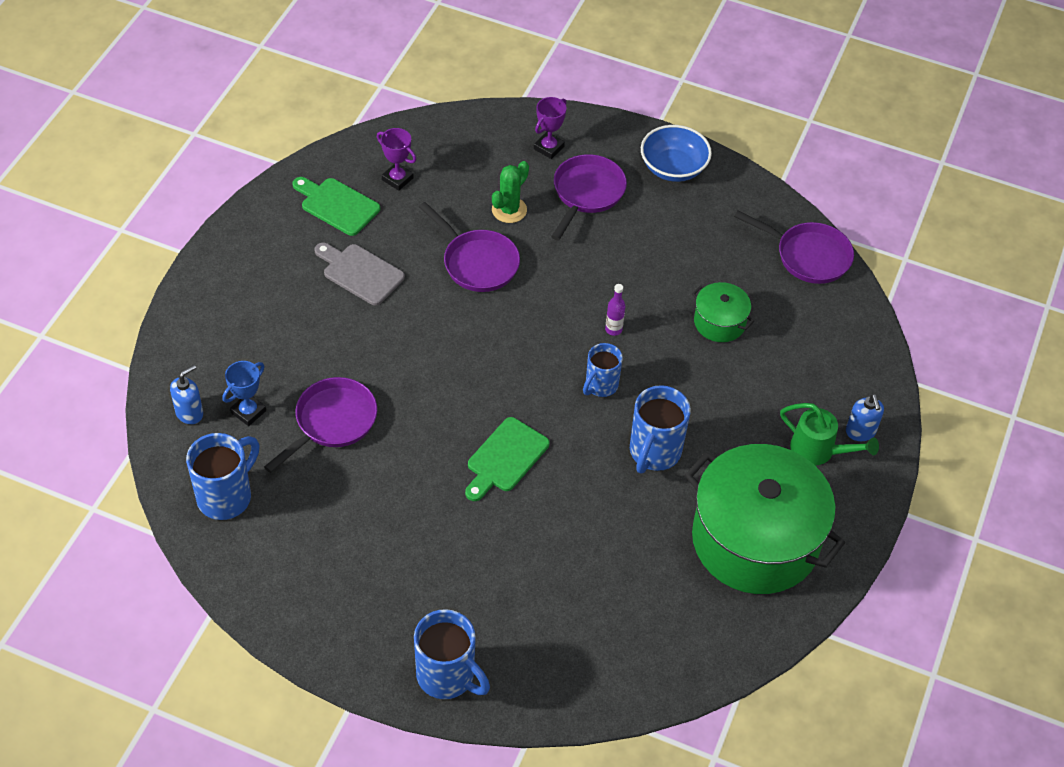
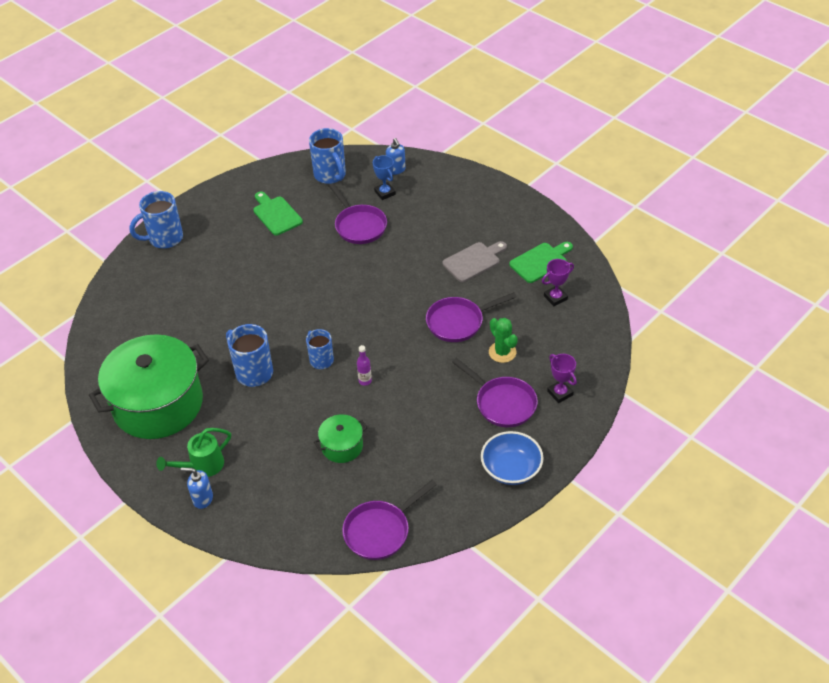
camera: 115 degrees right, 5 degrees down
green cutting board [465,417,550,501] -> green cutting board moved to [253,191,303,235]

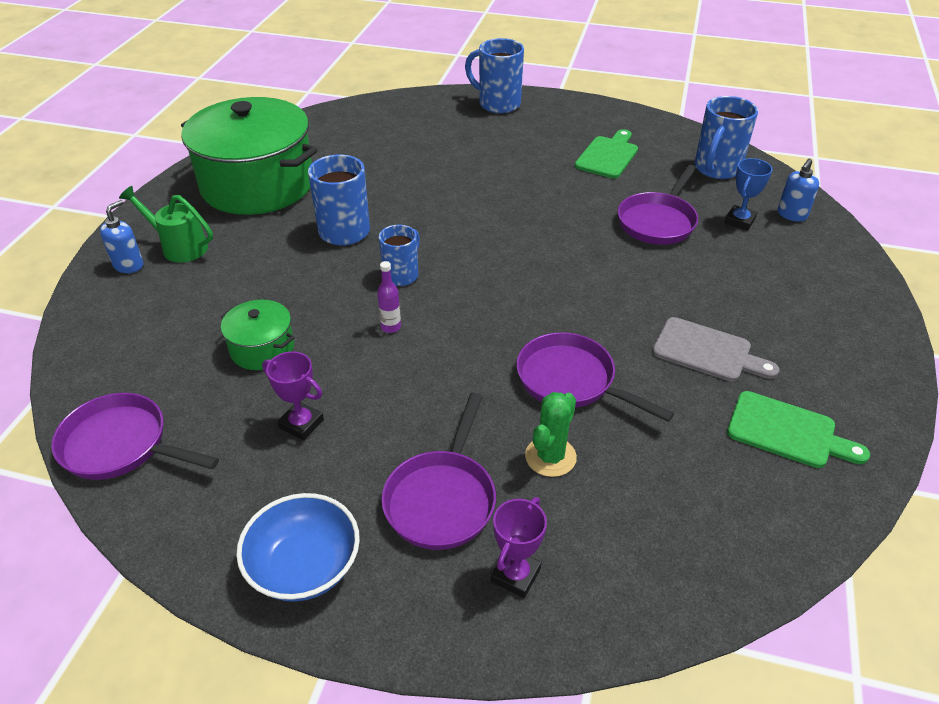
camera: 60 degrees right, 5 degrees down
blue soap dispenser [181,468,213,509] -> blue soap dispenser turned 45 degrees clockwise [100,200,143,273]
purple trophy [542,259,574,306] -> purple trophy moved to [262,351,324,440]

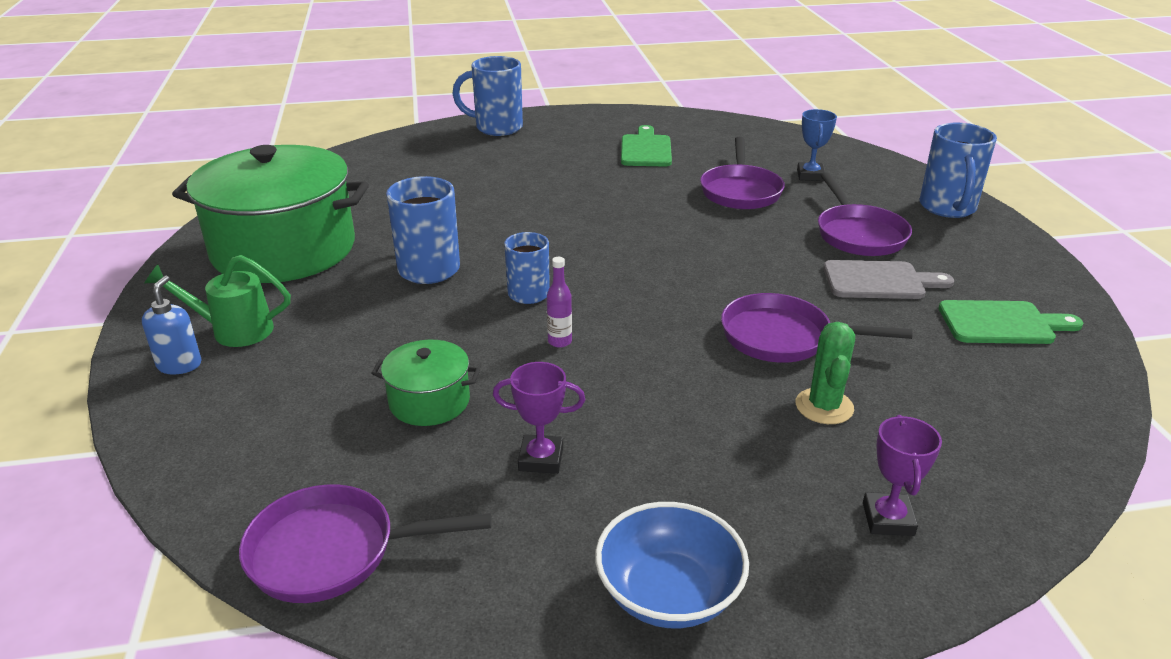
camera: 25 degrees left, 10 degrees down
purple pan [381,393,496,550] -> purple pan moved to [818,172,912,256]
blue mug [695,96,758,179] -> blue mug moved to [919,123,997,218]
blue soap dispenser [778,159,819,222] -> none

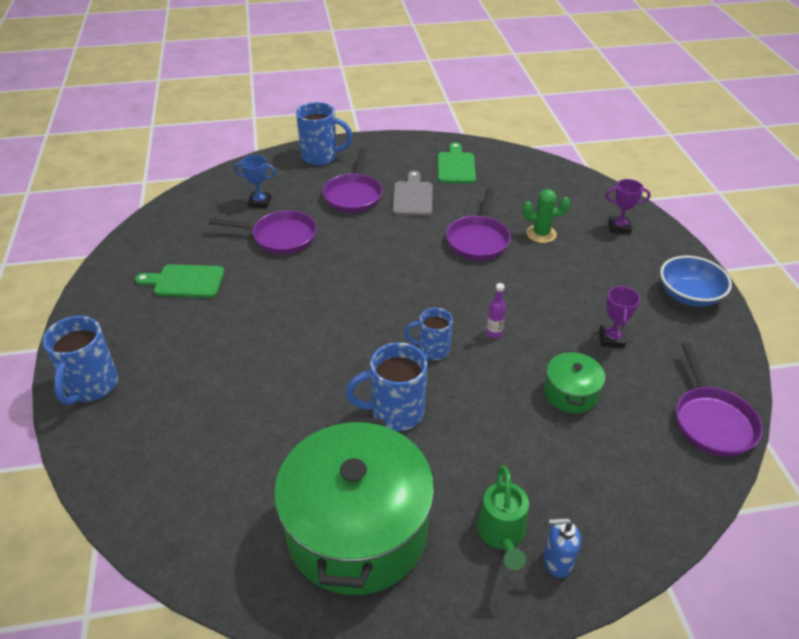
camera: 90 degrees left, 10 degrees up
purple pan [818,172,912,256] -> purple pan turned 105 degrees clockwise [323,148,383,213]

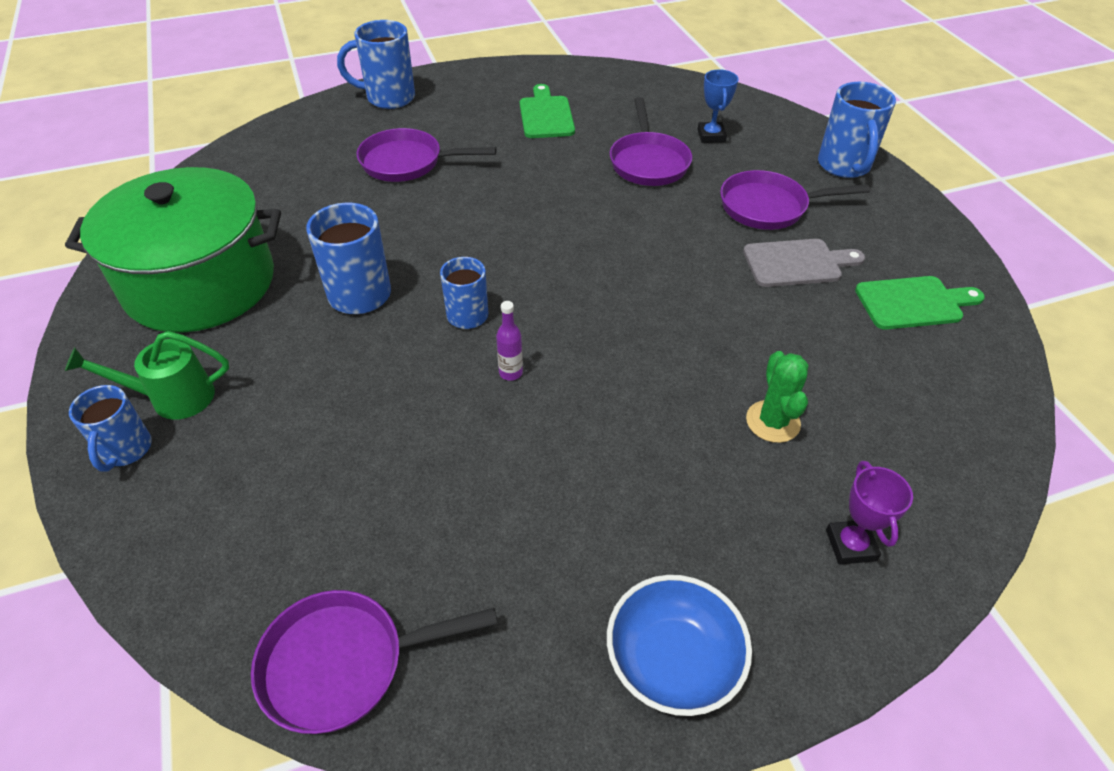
camera: 80 degrees right, 5 degrees up
purple pan [446,188,511,260] -> purple pan moved to [357,128,496,182]
blue soap dispenser [543,518,581,578] -> blue mug [69,385,152,472]
green pot [544,351,605,414] -> none
purple trophy [599,285,640,348] -> none

